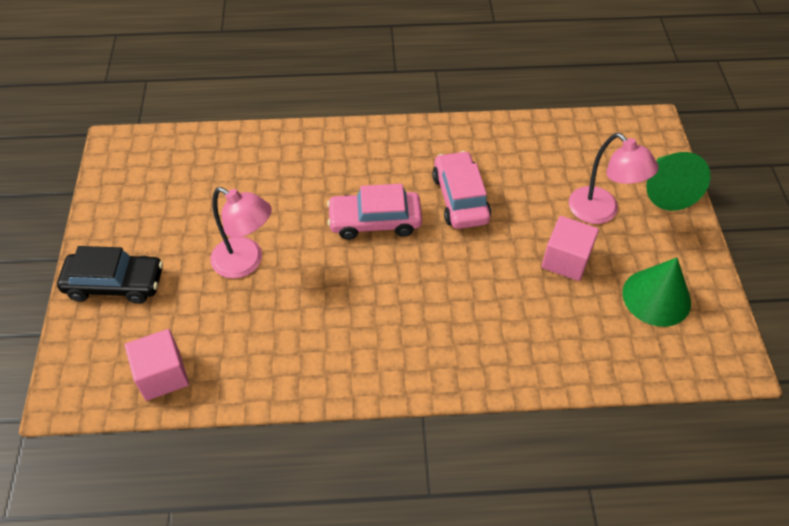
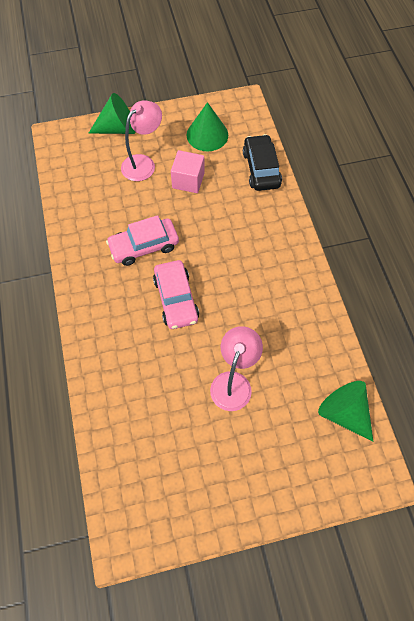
camera: 100 degrees left, 10 degrees up
black car [57,246,163,304] -> black car moved to [243,134,282,191]
pink cube [125,329,189,401] -> green cone [318,381,373,442]

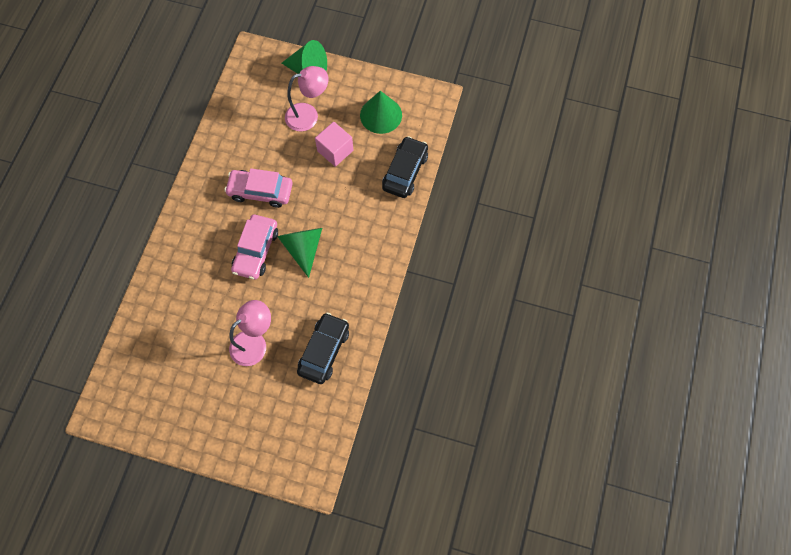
camera: 30 degrees right, 5 degrees up
green cone [318,381,373,442] -> green cone moved to [277,228,322,278]
none -> black car [297,313,349,384]

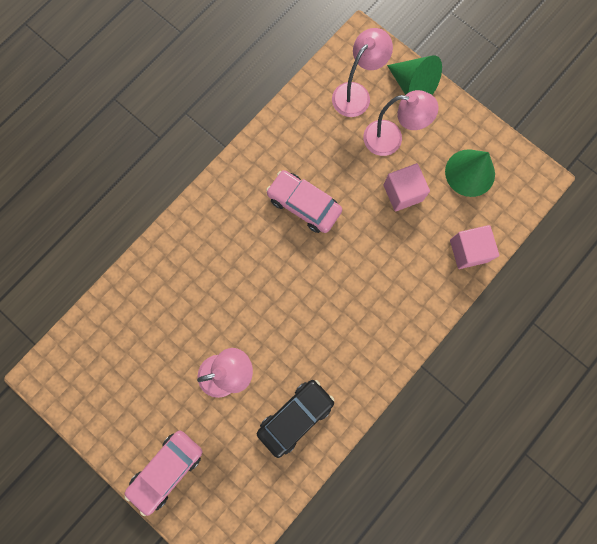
camera: 25 degrees right, 10 degrees up
pink car [231,215,278,280] -> pink car moved to [125,431,202,516]
green cone [277,228,322,278] -> none
black car [382,136,428,198] -> pink cube [450,225,499,269]
none -> pink lamp [332,28,393,117]

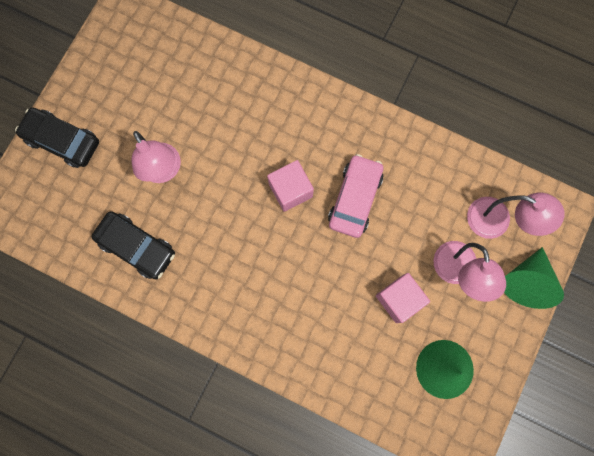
camera: 75 degrees right, 0 degrees up
pink car [125,431,202,516] -> black car [15,107,99,168]
pink cube [450,225,499,269] -> pink cube moved to [267,160,314,212]

